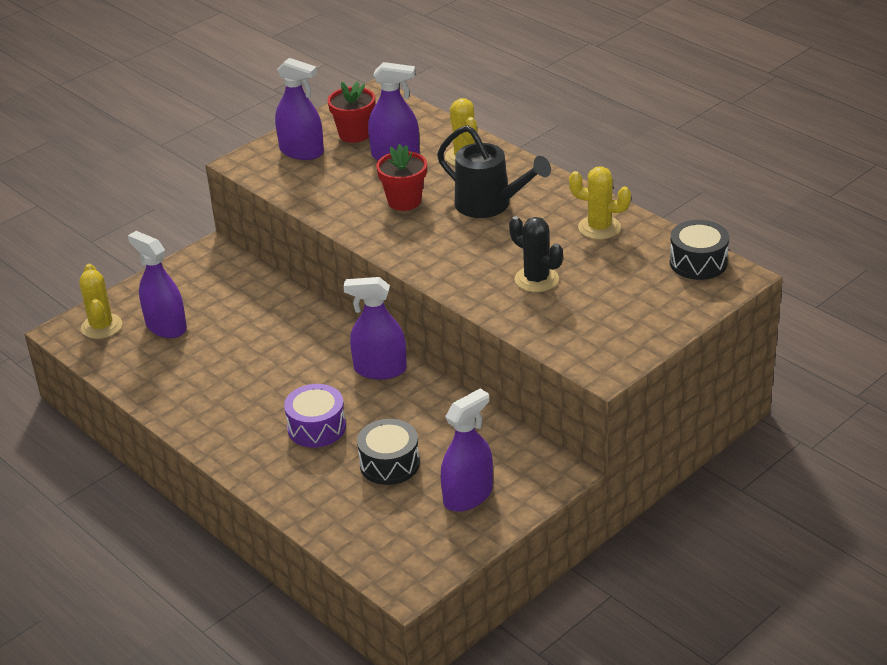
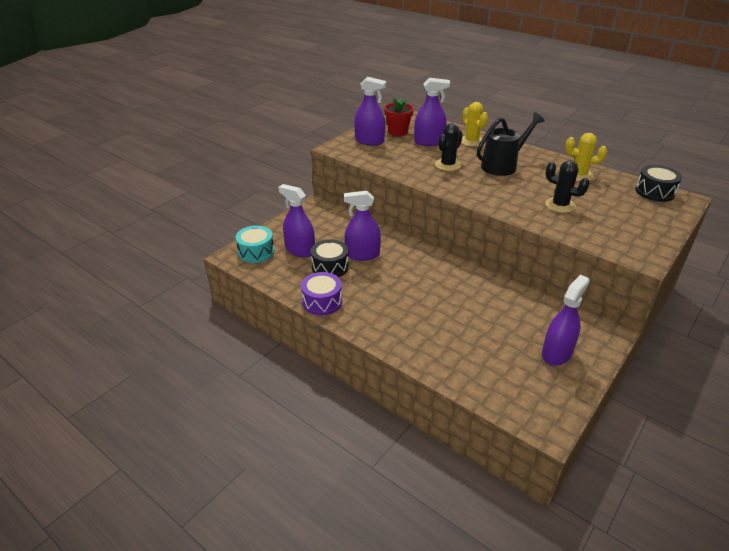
camera: 10 degrees left, 0 degrees up
yellow cactus [79,264,122,339] -> turquoise drum [236,226,274,263]
purple drum [284,384,346,448] -> purple drum moved to [301,272,342,315]
purple spray bottle [344,277,407,379] -> purple spray bottle moved to [344,191,381,261]
black drum [357,419,420,485] -> black drum moved to [311,239,349,277]
red flower pot [376,144,427,211] -> black cactus [435,123,463,171]
black watering can [437,125,551,218] -> black watering can turned 60 degrees counterclockwise [477,112,545,176]

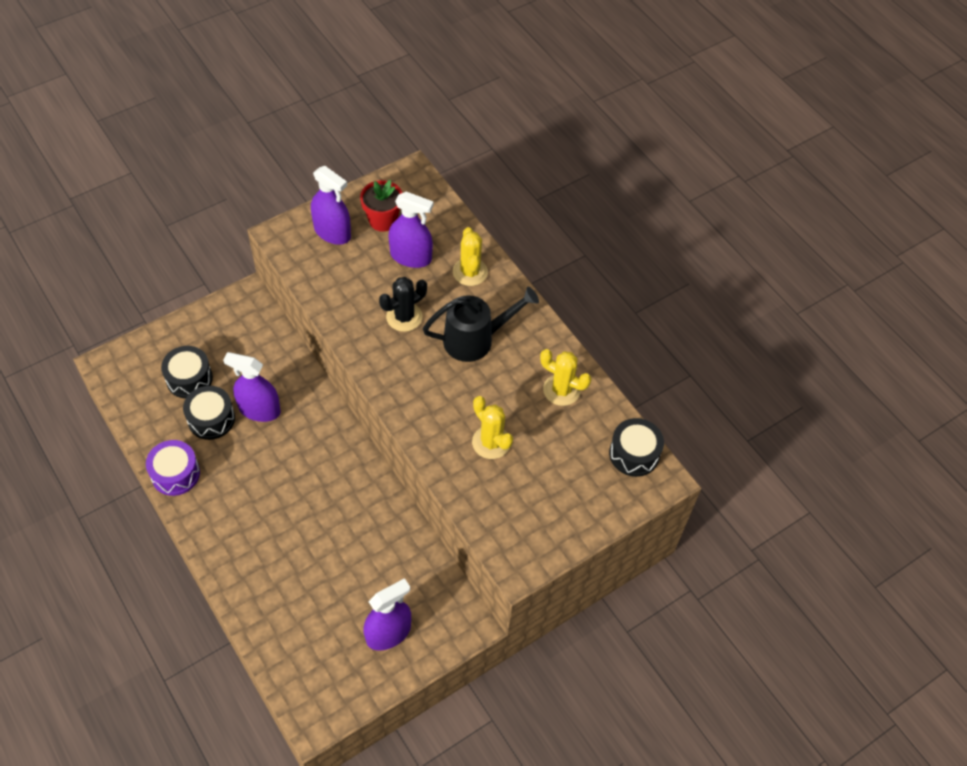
camera: 15 degrees right, 20 degrees up
turquoise drum [236,226,274,263] -> none
purple spray bottle [278,184,315,257] -> black drum [161,346,213,399]
black cactus [545,160,589,213] -> yellow cactus [472,396,513,459]

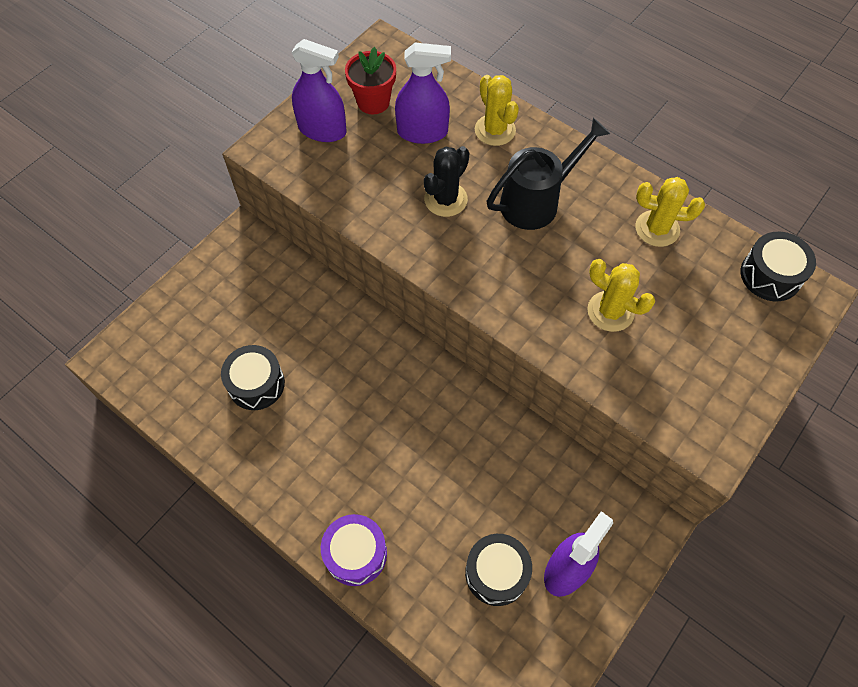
camera: 15 degrees left, 5 degrees up
purple drum [146,440,200,496] -> purple drum moved to [321,514,387,586]
black drum [161,346,213,399] -> black drum moved to [465,534,532,606]
purple spray bottle [223,352,281,422] -> none

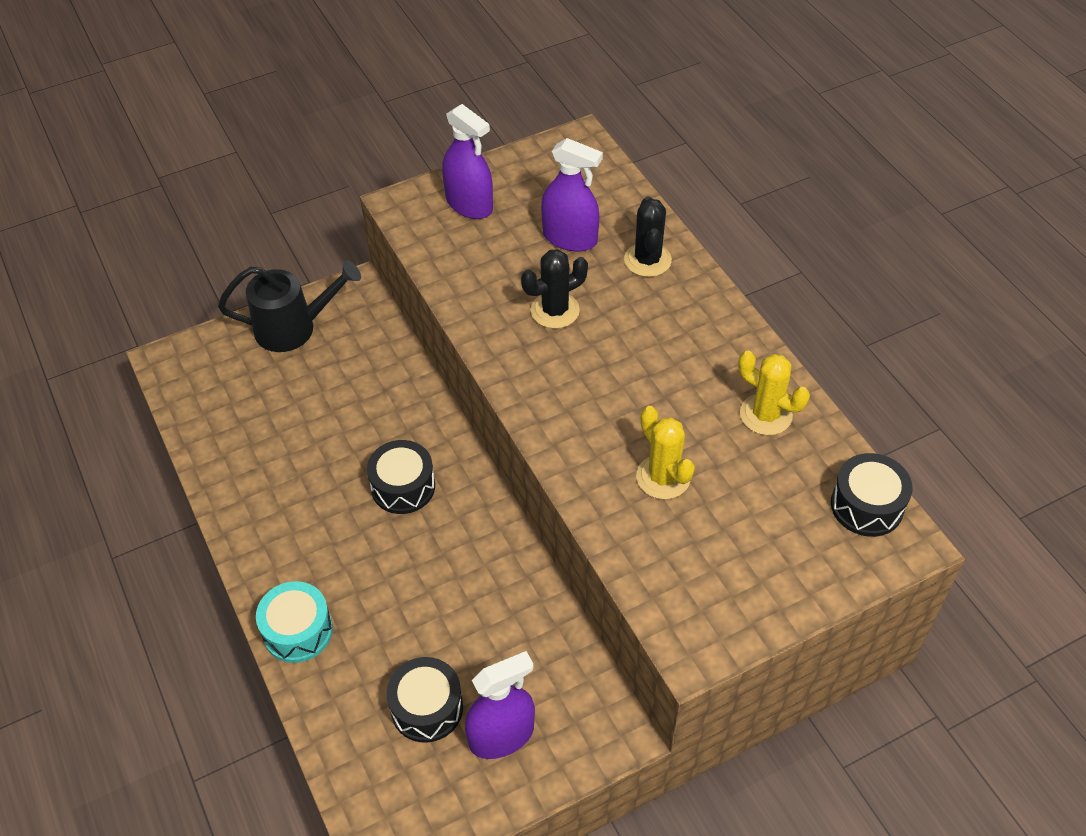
camera: 25 degrees right, 10 degrees down
black drum [221,345,285,410] -> black drum moved to [367,440,435,514]
purple drum [321,514,387,586] -> turquoise drum [256,581,333,663]
red flower pot [345,47,396,114] -> none
yellow cactus [475,75,519,146] -> black cactus [624,196,672,277]
black watering can [487,117,610,230] -> black watering can moved to [218,261,361,352]

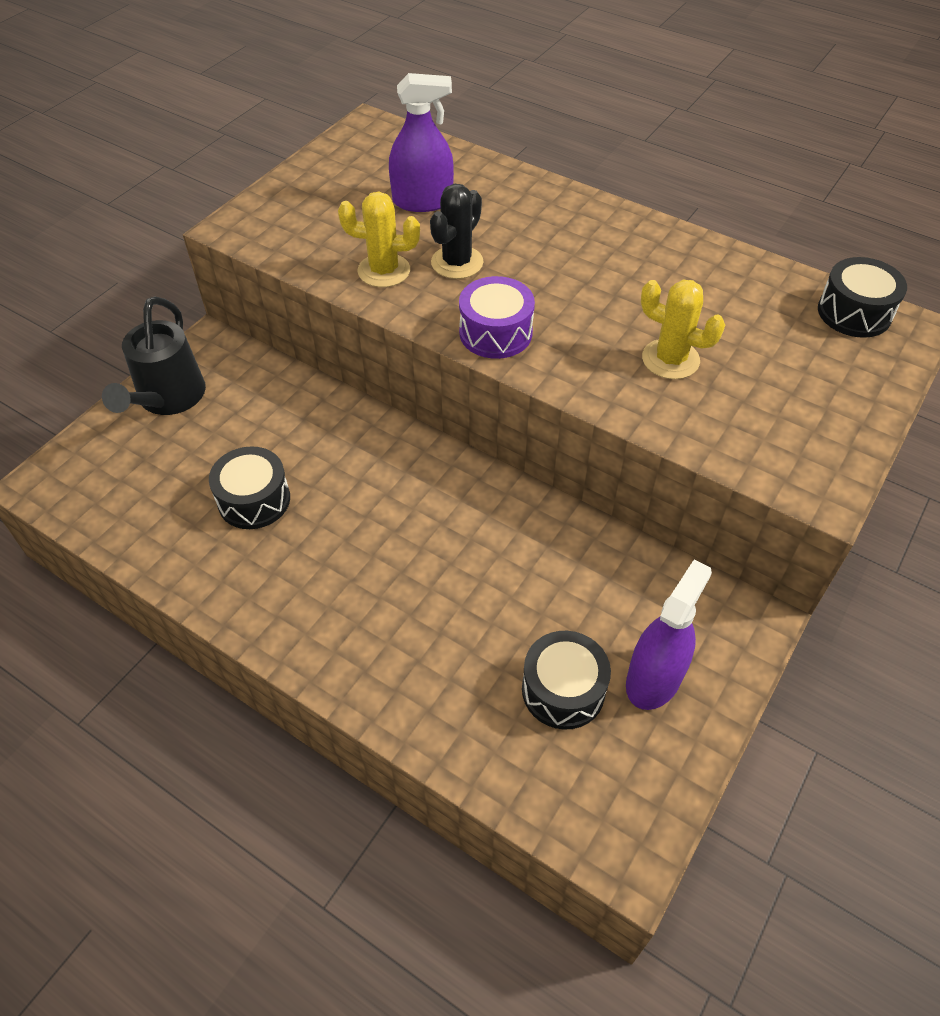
camera: 30 degrees left, 0 degrees up
black watering can [218,261,361,352] -> black watering can turned 135 degrees clockwise [102,297,206,415]
turquoise drum [256,581,333,663] -> none
black drum [367,440,435,514] -> black drum moved to [209,447,290,529]
purple spray bottle [442,104,493,219] -> none
black cactus [624,196,672,277] -> none
yellow cactus [738,351,810,435] -> yellow cactus moved to [338,192,420,287]
none -> purple drum [459,276,535,359]

